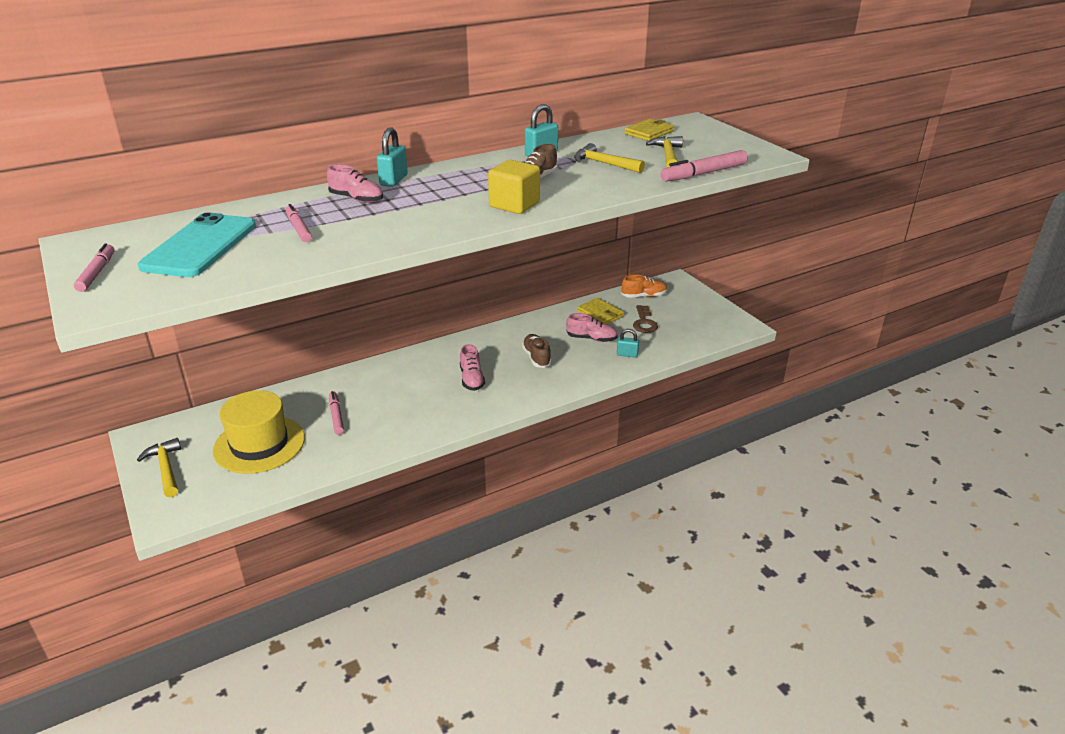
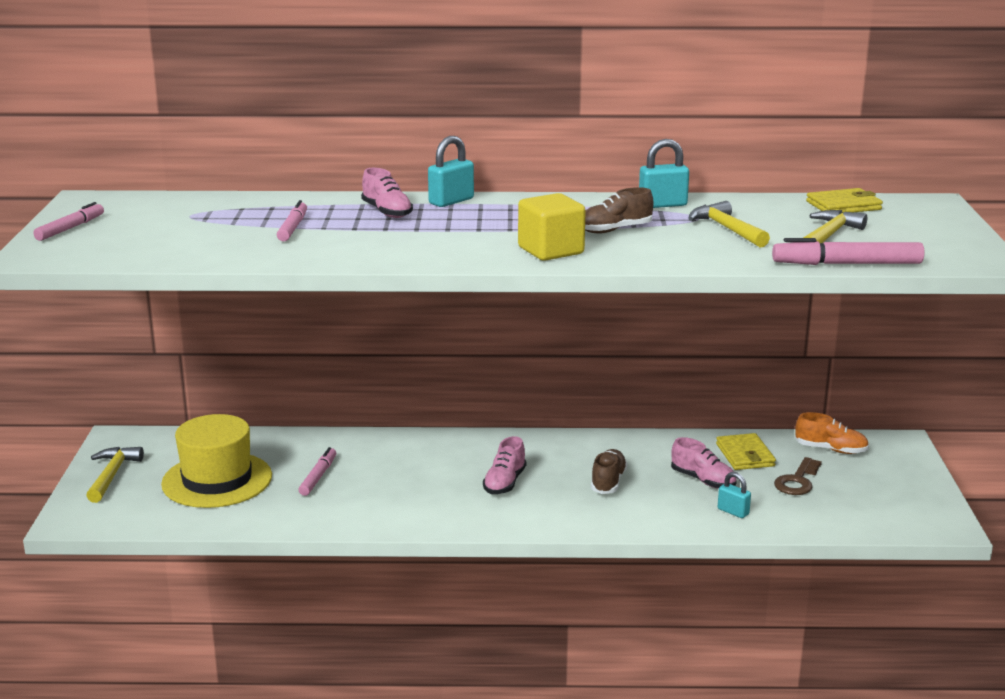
camera: 30 degrees right, 10 degrees down
turquoise phone [138,212,256,277] -> none

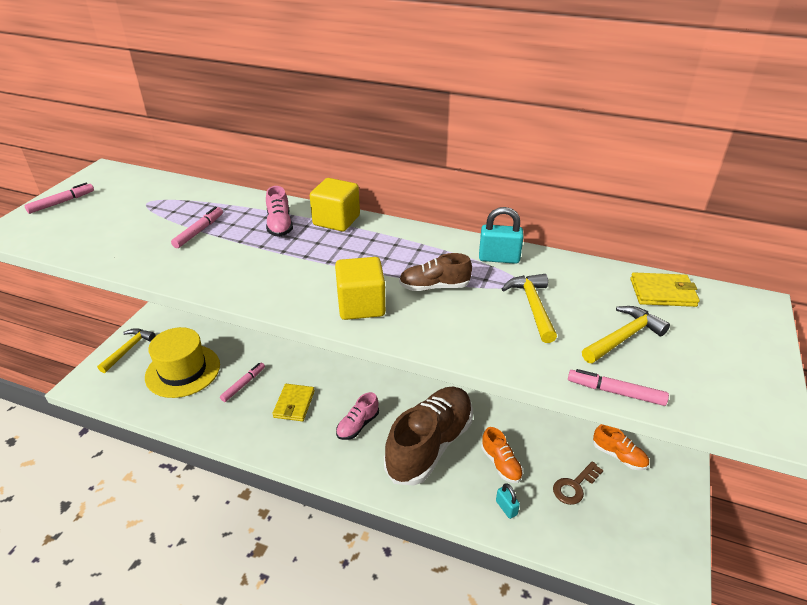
camera: 20 degrees right, 15 degrees up
turquoise padlock [428,136,474,207] -> yellow cube [310,178,360,232]
brown shoe [591,449,627,494] -> brown shoe [384,387,473,486], size x2.25
pink shoe [671,437,737,489] -> orange shoe [481,427,523,483]
yellow wallet [716,433,776,470] -> yellow wallet moved to [272,384,315,421]
pink marker [772,238,925,265] -> pink marker [568,369,669,406], size x0.65

